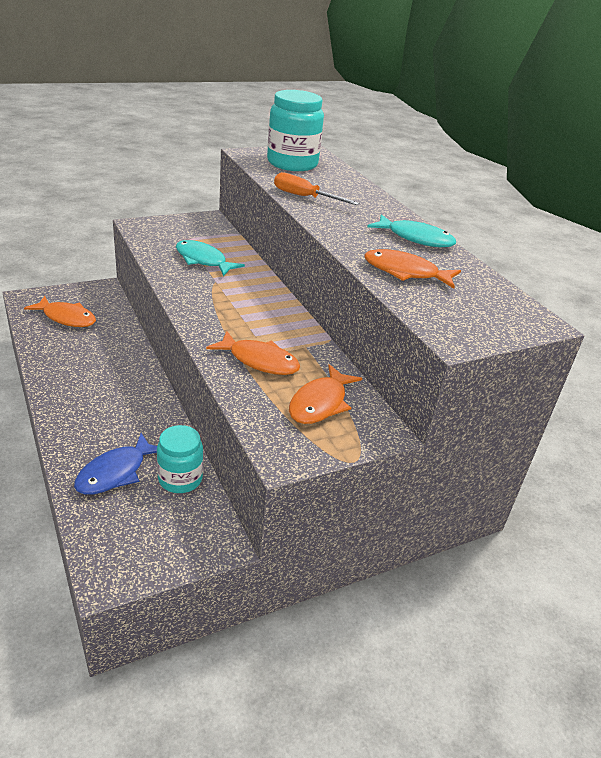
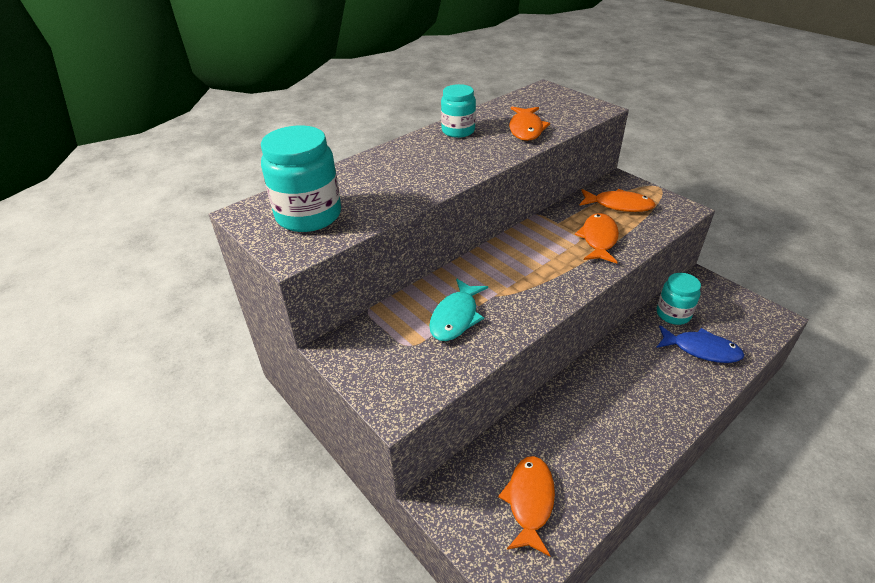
camera: 100 degrees left, 5 degrees up
orange screwdriver [274,172,359,205] -> none
turquoise fish [368,214,456,247] -> turquoise jar [441,84,476,138]

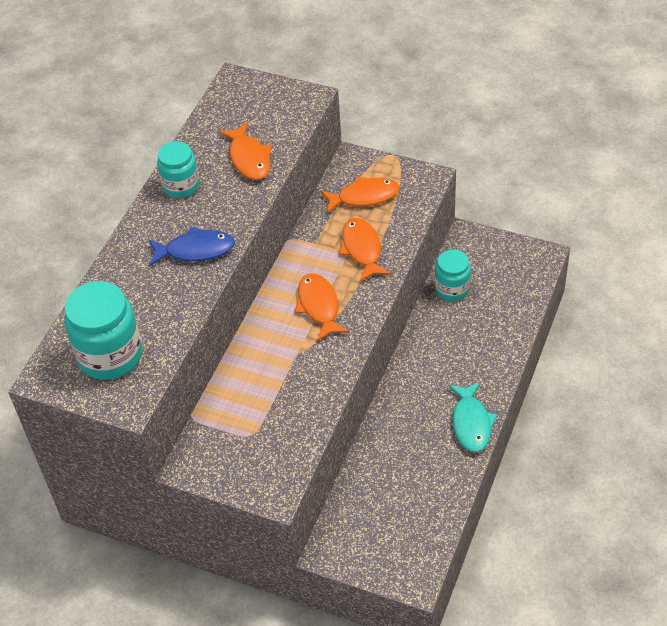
camera: 25 degrees left, 10 degrees up
turquoise fish [429,279,488,341] -> turquoise fish moved to [448,382,497,452]
orange fish [498,456,555,556] -> orange fish moved to [295,273,349,341]
blue fish [656,325,744,363] -> blue fish moved to [148,227,235,266]

